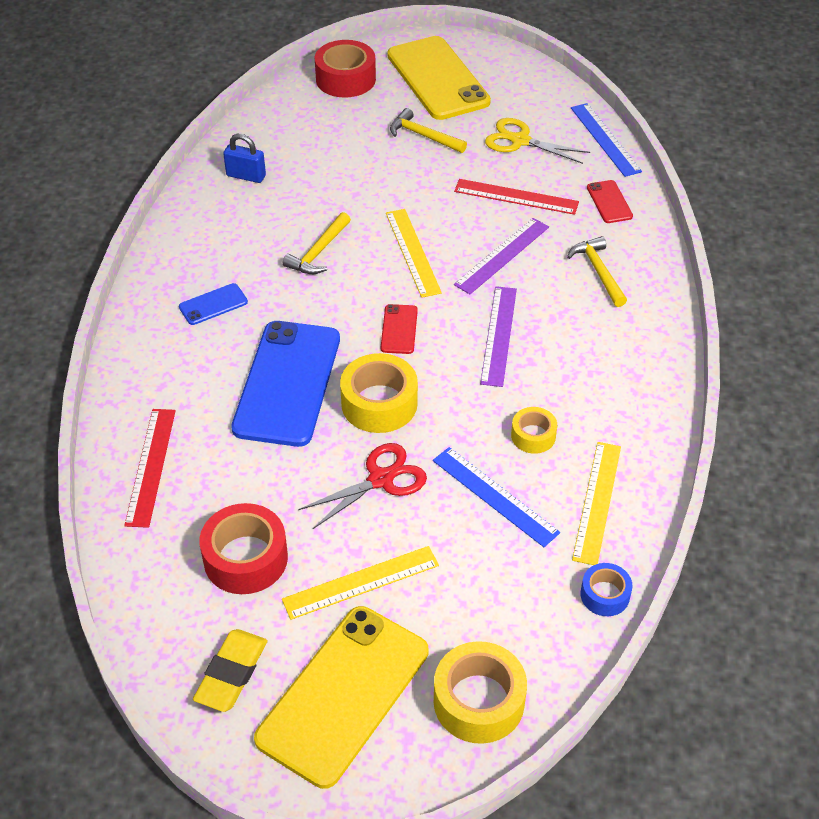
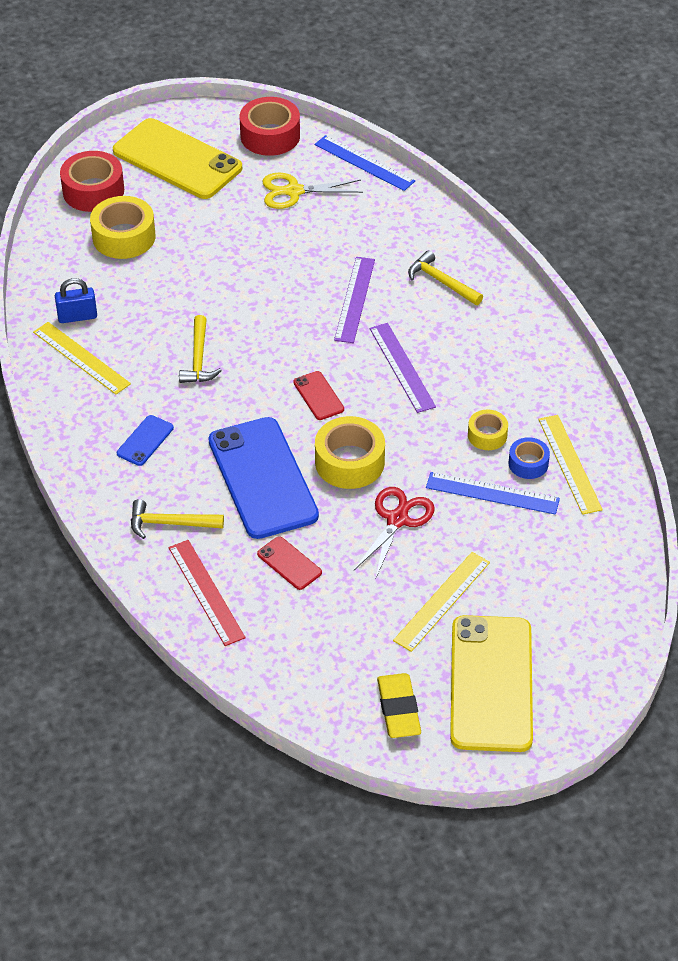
camera: 30 degrees left, 0 degrees up
red tape [199,503,288,594] -> red tape moved to [240,97,300,156]
yellow ruler [386,209,442,298] -> yellow ruler moved to [33,322,131,395]
yellow hammer [390,108,467,153] -> yellow hammer moved to [131,499,224,539]
yellow tape [434,641,527,744] -> yellow tape moved to [90,196,156,259]
red ruler [454,179,579,215] -> none
blue tape [580,563,633,616] -> blue tape moved to [508,437,550,479]
red phone [587,180,633,223] -> red phone moved to [257,536,322,590]

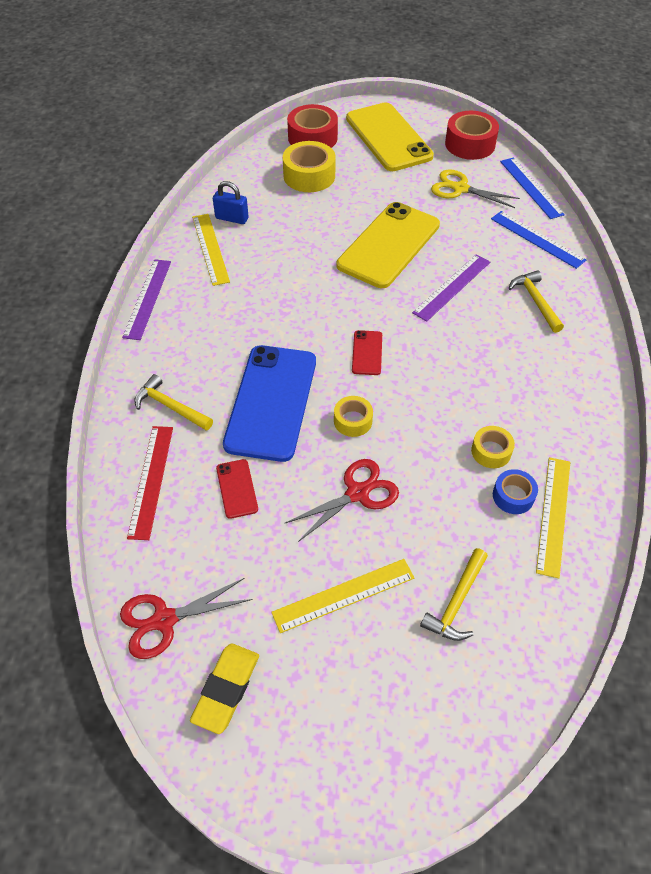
camera: 30 degrees right, 5 degrees up
blue phone [117,415,174,466] -> none
yellow hammer [179,315,222,383] -> yellow hammer moved to [420,548,488,641]
yellow tape [315,416,385,489] -> yellow tape [334,396,373,437], size x0.57
purple ruler [369,323,436,413] -> purple ruler moved to [122,259,171,340]
blue ruler [426,472,560,515] -> blue ruler moved to [491,211,586,269]
yellow phone [450,615,533,752] -> yellow phone moved to [337,202,440,288]
none -> red scissors [120,578,252,659]

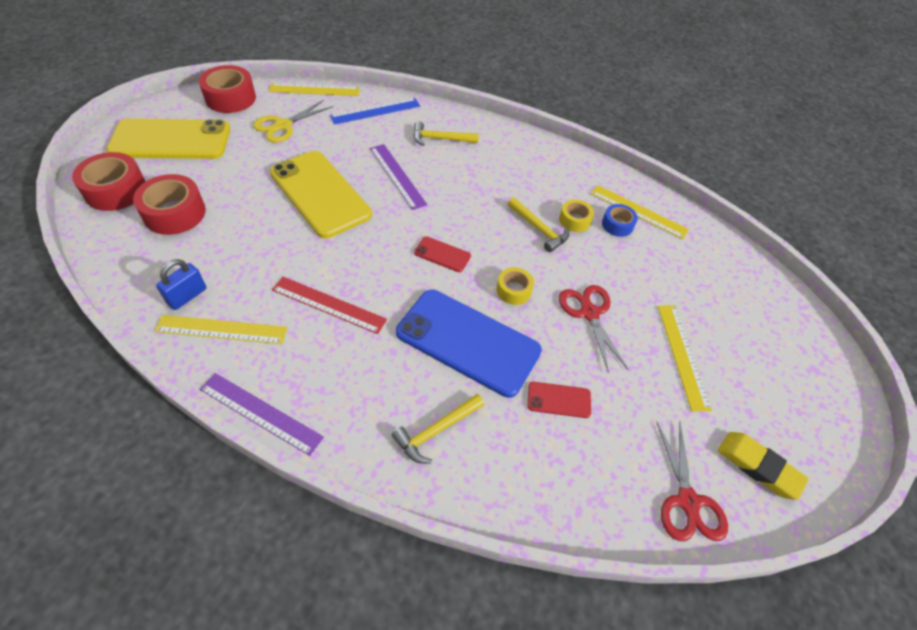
camera: 75 degrees left, 0 degrees up
red ruler [127,426,173,540] -> red ruler moved to [272,277,387,334]
yellow tape [283,141,336,192] -> red tape [133,174,206,235]
yellow hammer [420,548,488,641] -> yellow hammer moved to [508,197,569,252]
blue ruler [500,157,565,219] -> yellow ruler [269,83,360,96]

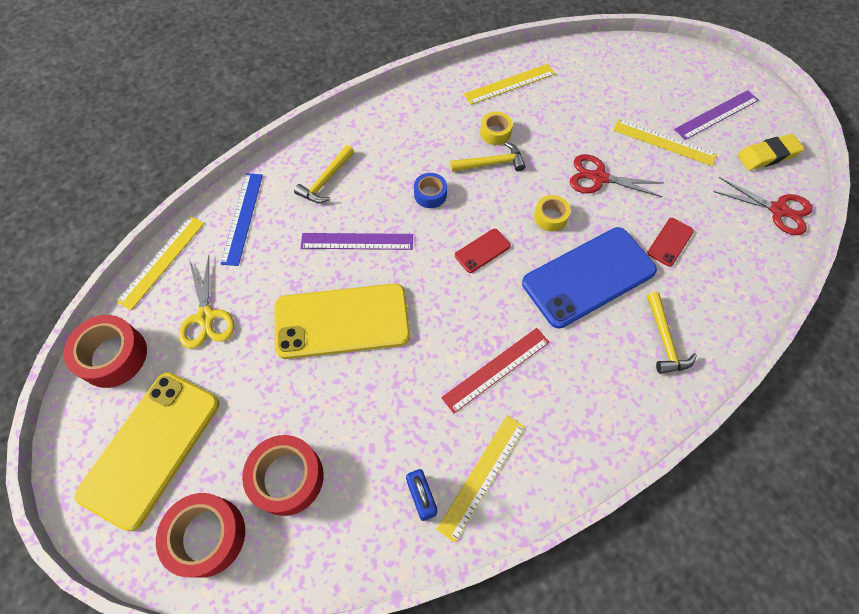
camera: 55 degrees left, 10 degrees up
purple ruler [200,373,324,456] -> purple ruler moved to [674,90,759,140]
blue tape [602,204,638,237] -> blue tape moved to [414,173,447,208]

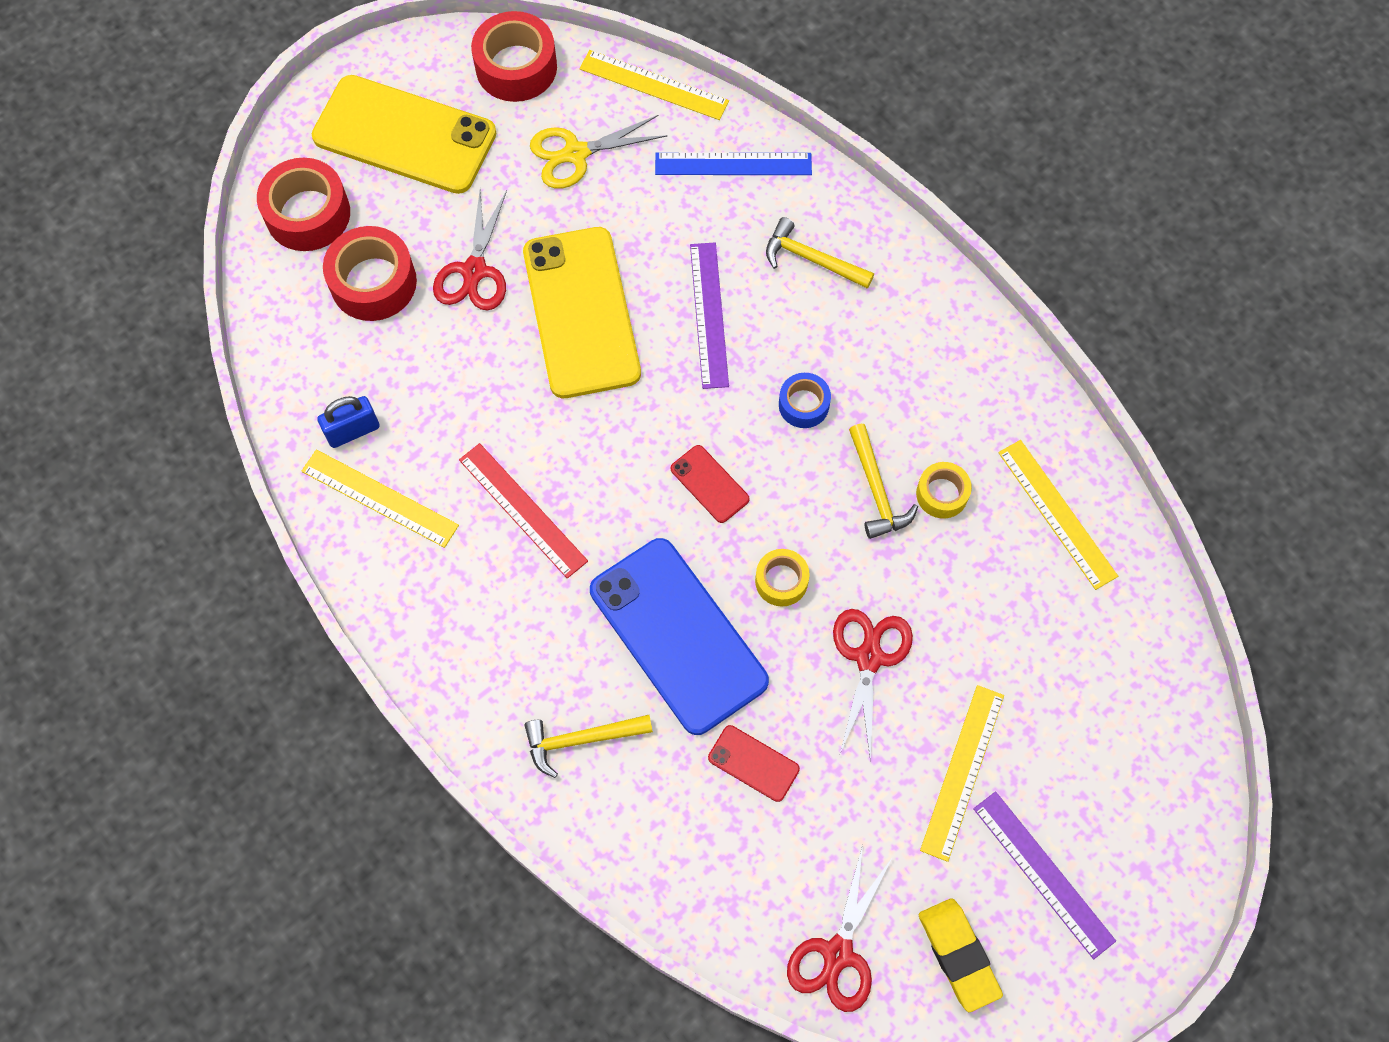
camera: 85 degrees right, 5 degrees up
none -> red scissors [433,190,507,311]

